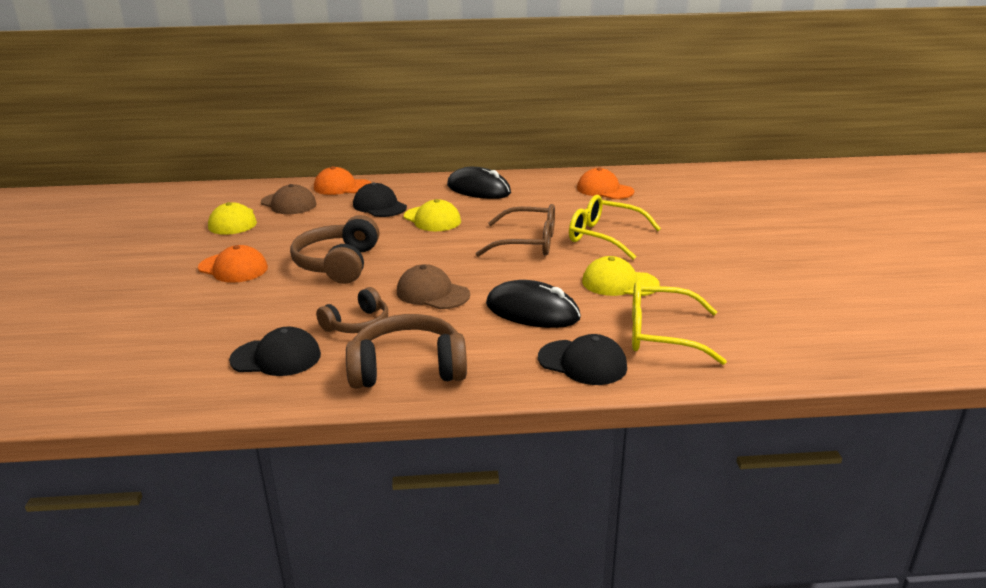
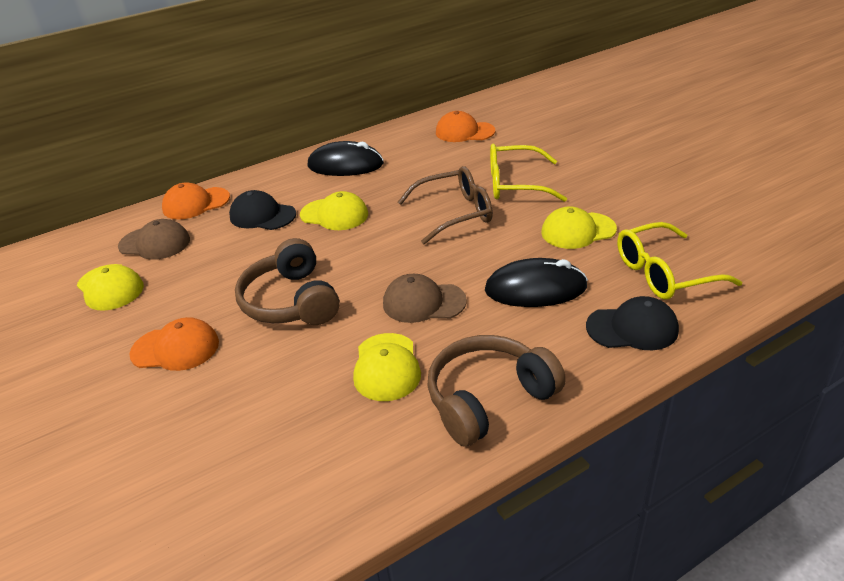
camera: 25 degrees left, 10 degrees up
black cap [229,326,321,376] -> none
brown headphones [316,287,388,333] -> yellow cap [353,333,421,401]

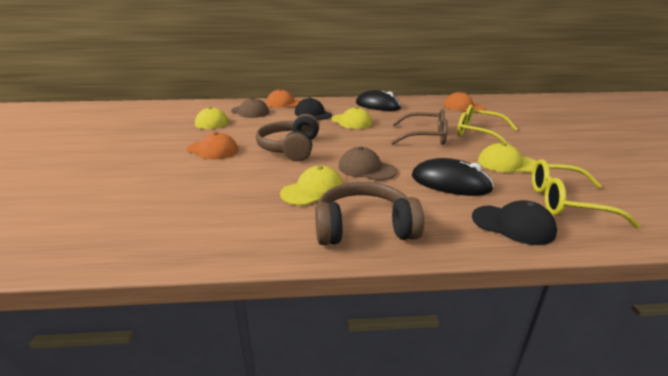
camera: 25 degrees right, 10 degrees down
yellow cap [353,333,421,401] -> yellow cap turned 150 degrees counterclockwise [280,166,344,206]

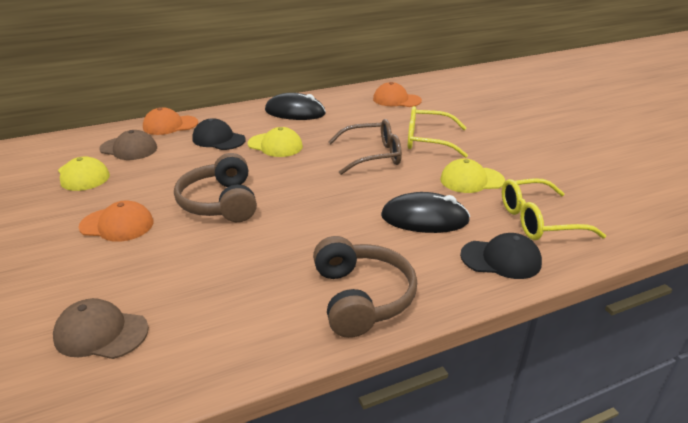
camera: 20 degrees left, 5 degrees up
yellow cap [280,166,344,206] -> none
brown headphones [315,182,424,245] -> brown headphones turned 105 degrees clockwise [313,236,417,338]
brown cap [339,147,397,181] -> brown cap moved to [53,298,149,359]

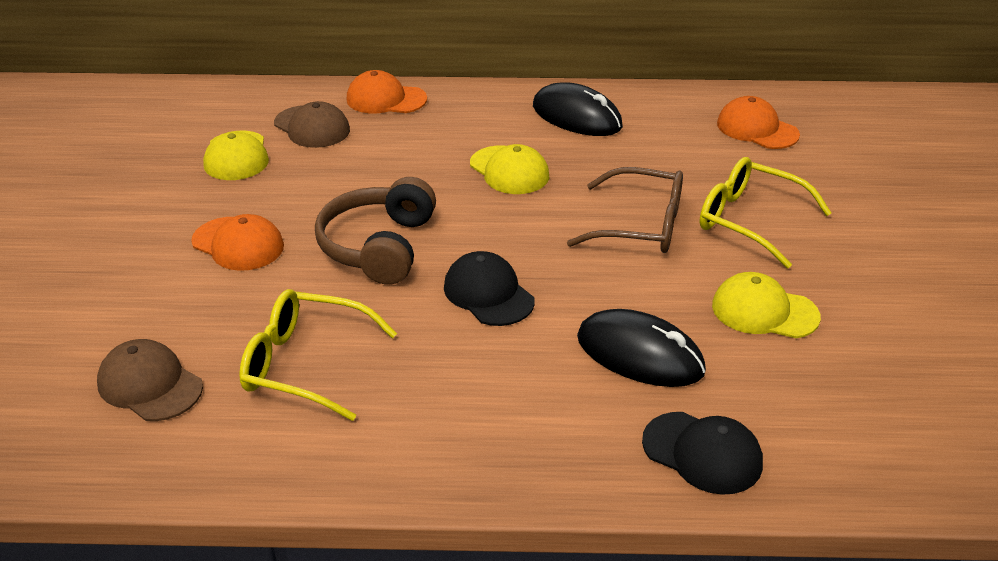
camera: 25 degrees right, 5 degrees up
black cap [192,118,246,150] -> black cap moved to [444,251,535,326]
brown headphones [313,236,417,338] -> none
yellow glasses [502,178,606,240] -> yellow glasses moved to [239,289,397,421]

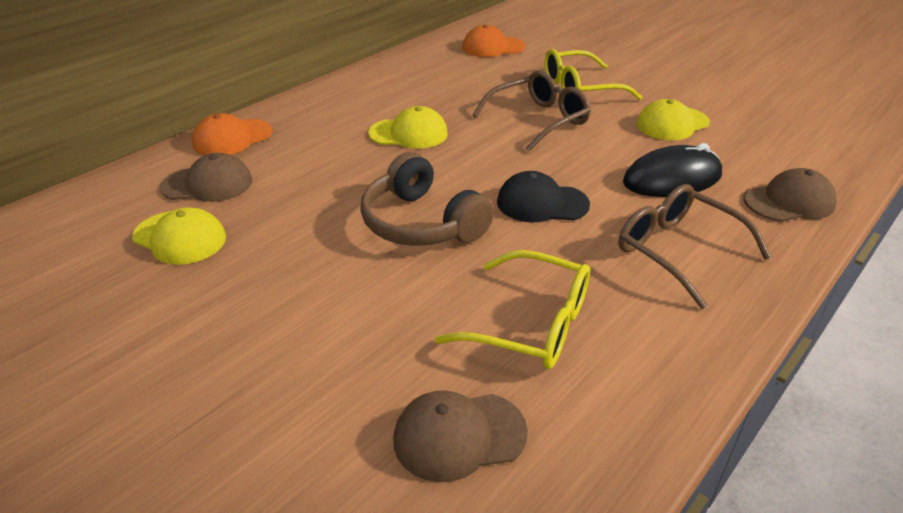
camera: 50 degrees left, 0 degrees up
orange cap [191,214,284,271] -> none
yellow glasses [239,289,397,421] -> yellow glasses turned 120 degrees counterclockwise [435,250,590,369]
black mouse [533,82,623,136] -> none
black cap [642,412,763,495] -> brown cap [743,168,837,222]
none -> brown glasses [619,184,771,309]

